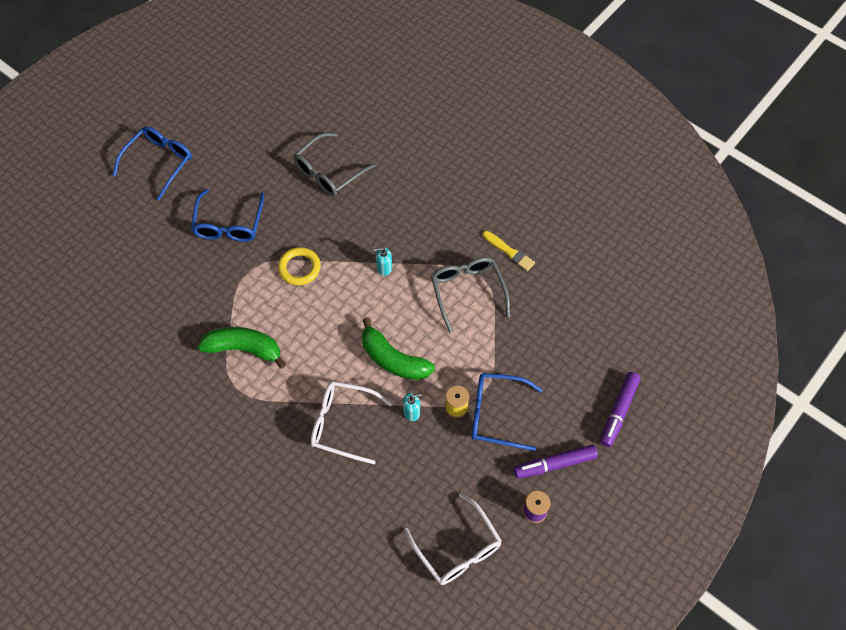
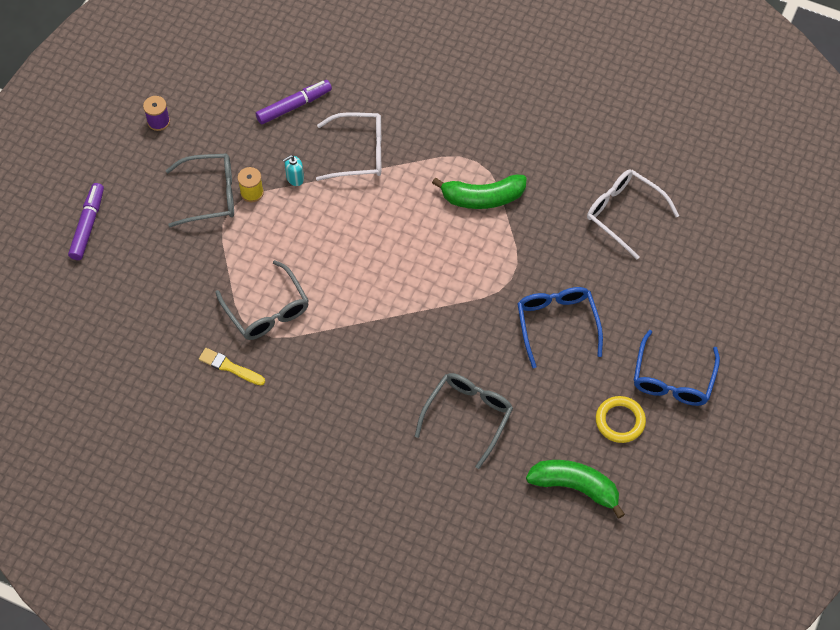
camera: 165 degrees right, 0 degrees up
yellow ring [278,247,321,285] -> yellow ring moved to [596,396,646,443]
green banana [362,317,435,380] -> green banana moved to [526,460,625,519]
turquoise soap dispenser [373,247,392,276] -> none
white glasses [404,493,502,585] -> white glasses moved to [587,169,679,259]
blue glasses [471,373,542,451] -> grey glasses [166,153,234,227]
purple marker [514,445,598,479] -> purple marker moved to [256,80,332,124]

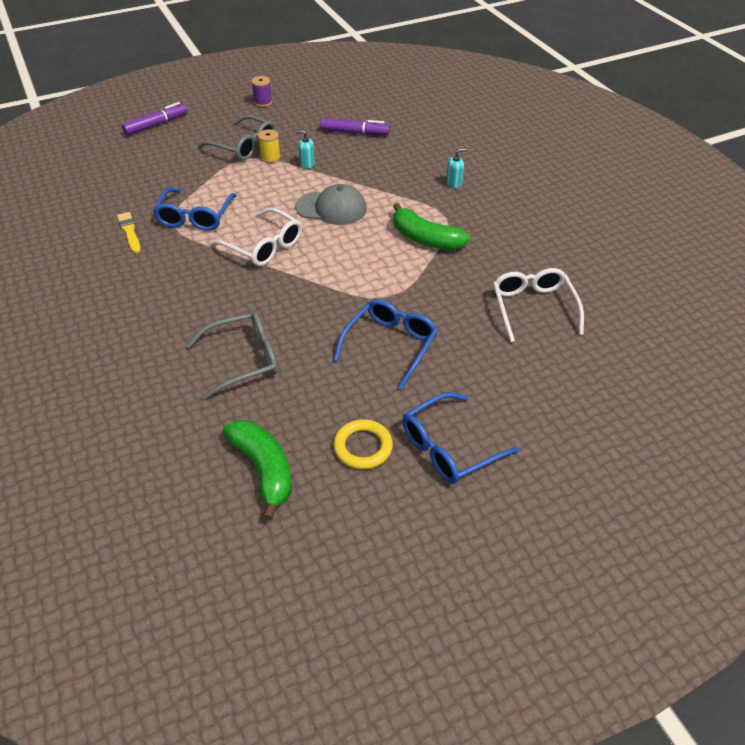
camera: 40 degrees right, 15 degrees down
grey glasses [215,260,309,340] -> blue glasses [153,188,237,231]
white glasses [316,112,381,181] -> white glasses moved to [211,208,302,266]
none -> grey cap [296,184,367,225]
none -> turquoise soap dispenser [446,148,466,188]

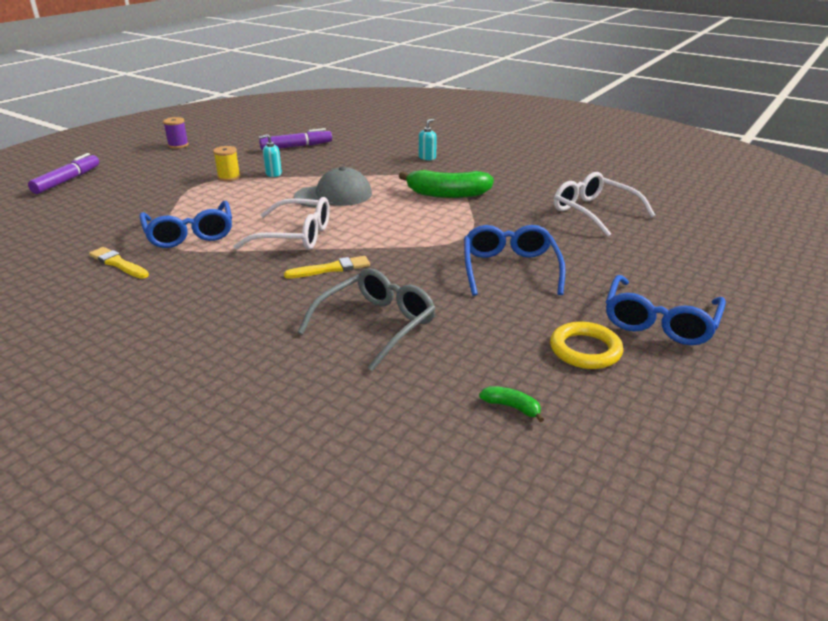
camera: 30 degrees left, 15 degrees down
grey glasses [198,115,275,161] -> none
green banana [223,420,292,521] -> green banana [479,386,544,422], size x0.43
none -> yellow brush [284,256,370,279]

